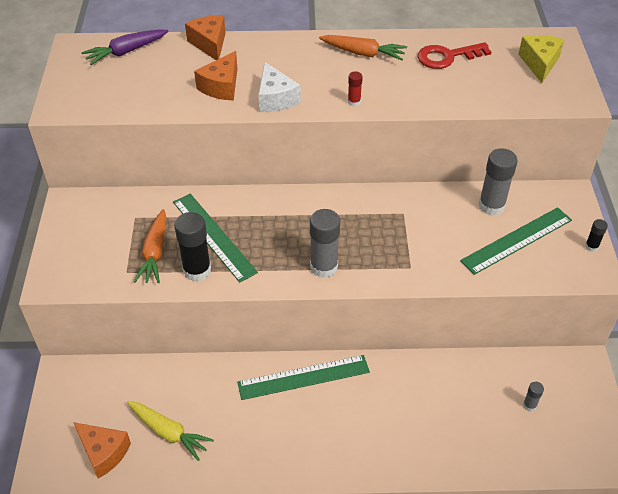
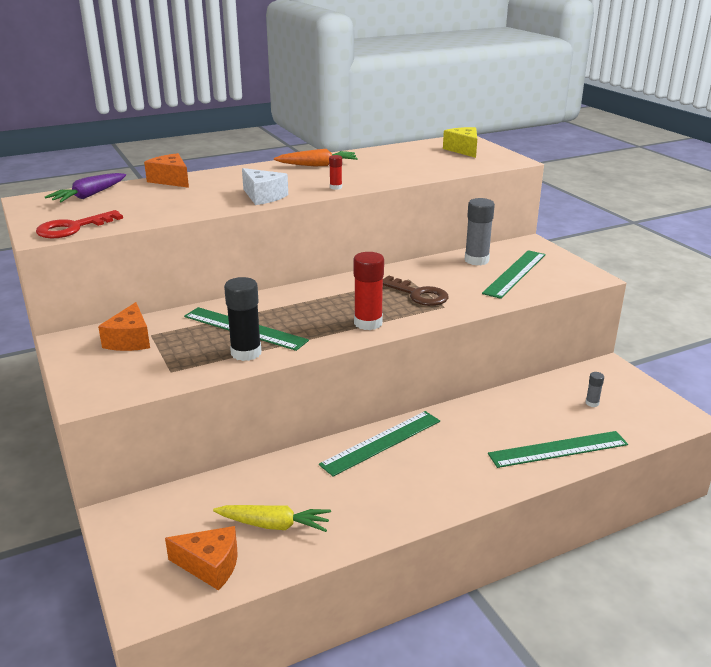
camera: 25 degrees left, 20 degrees down
orange carrot [134,209,167,283] -> none
orange cheese [194,51,237,101] -> orange cheese moved to [98,302,150,351]
grey glue stick [310,209,340,278] -> red glue stick [353,252,384,330]
red key [417,42,491,69] -> red key moved to [36,210,123,238]
black glue stick [585,219,608,252] -> none
none -> brown key [383,276,448,306]
none -> green ruler [488,431,628,468]

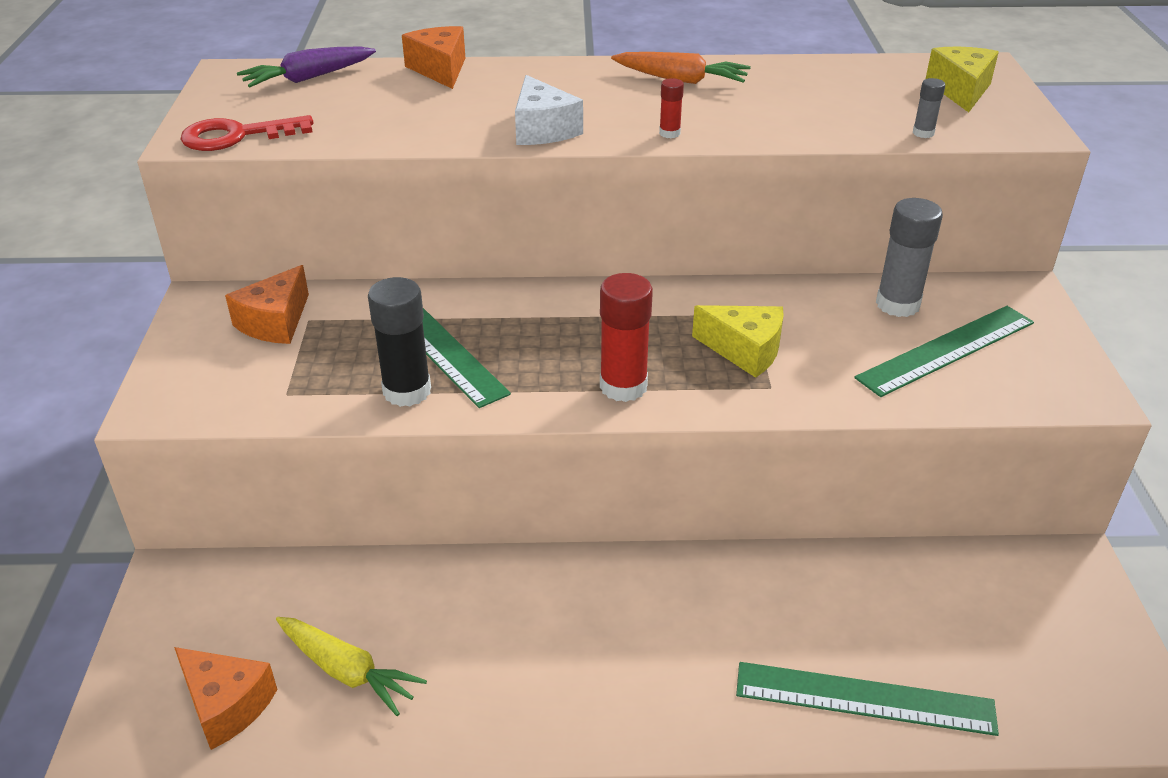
camera: 25 degrees right, 10 degrees up
green ruler [319,411,440,477] -> none
brown key [383,276,448,306] -> yellow cheese [692,305,784,378]
grey glue stick [586,372,604,407] -> grey glue stick moved to [913,78,945,138]

